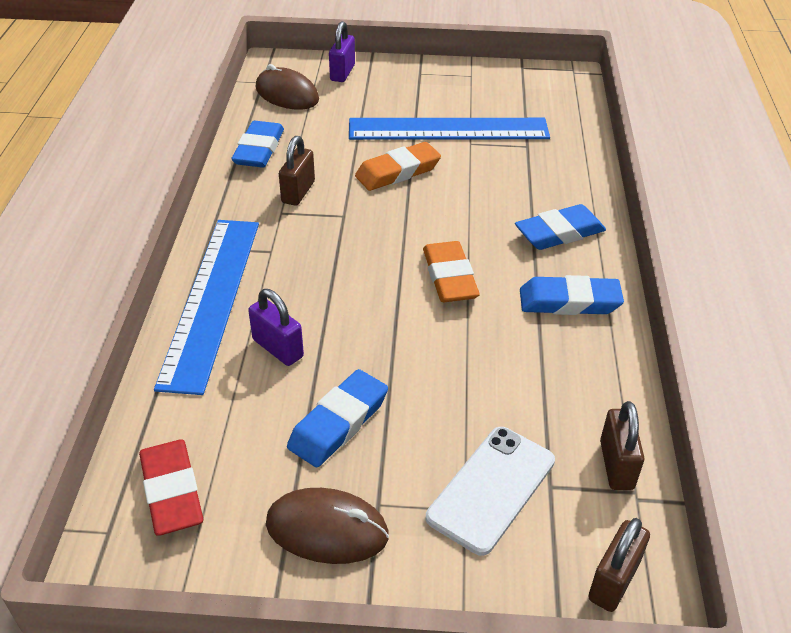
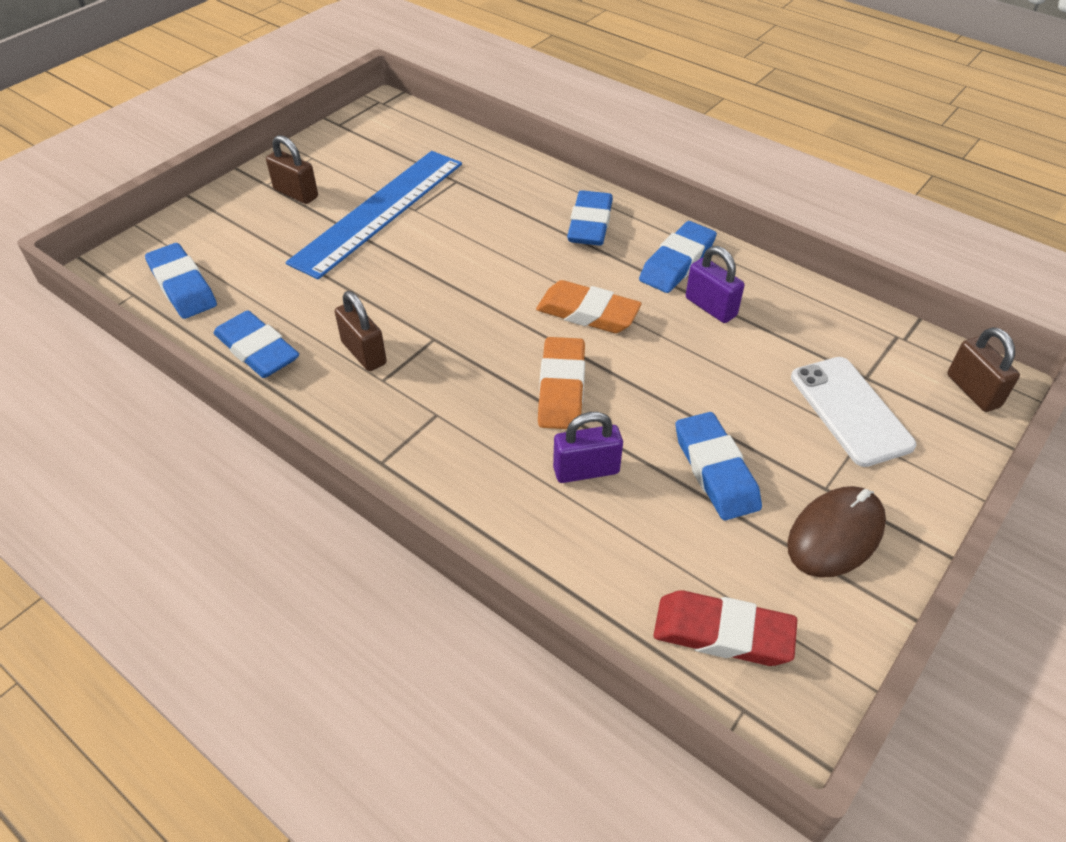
camera: 55 degrees left, 5 degrees up
blue ruler [154,220,259,395] -> none
brown mouse [255,64,319,110] -> blue eraser [145,243,217,319]
purple padlock [329,21,355,82] -> purple padlock moved to [686,246,745,323]
orange eraser [355,142,441,191] -> orange eraser moved to [538,337,585,429]
brown padlock [600,401,644,490] -> brown padlock moved to [266,135,318,204]

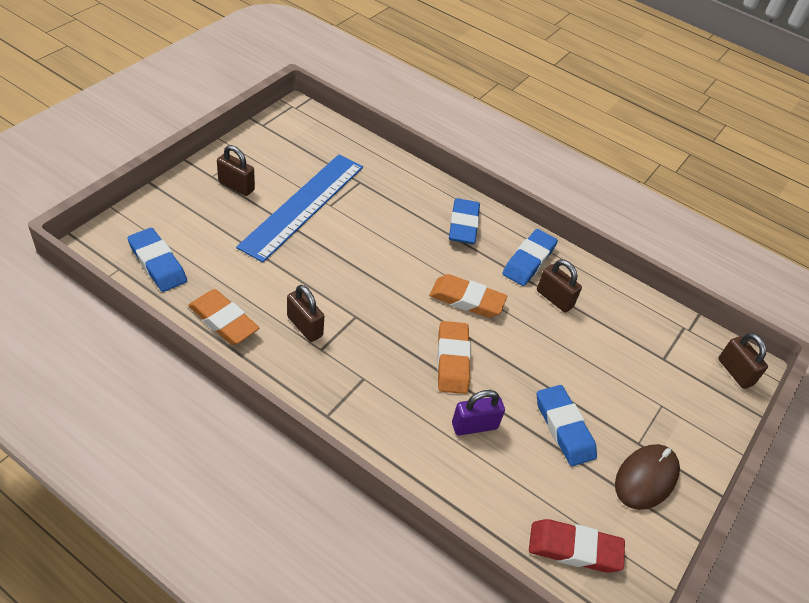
camera: 10 degrees left, 0 degrees up
blue eraser [214,311,299,378] -> orange eraser [188,289,259,345]
purple padlock [686,246,745,323] -> brown padlock [537,259,582,313]
white phone [791,357,916,467] -> none

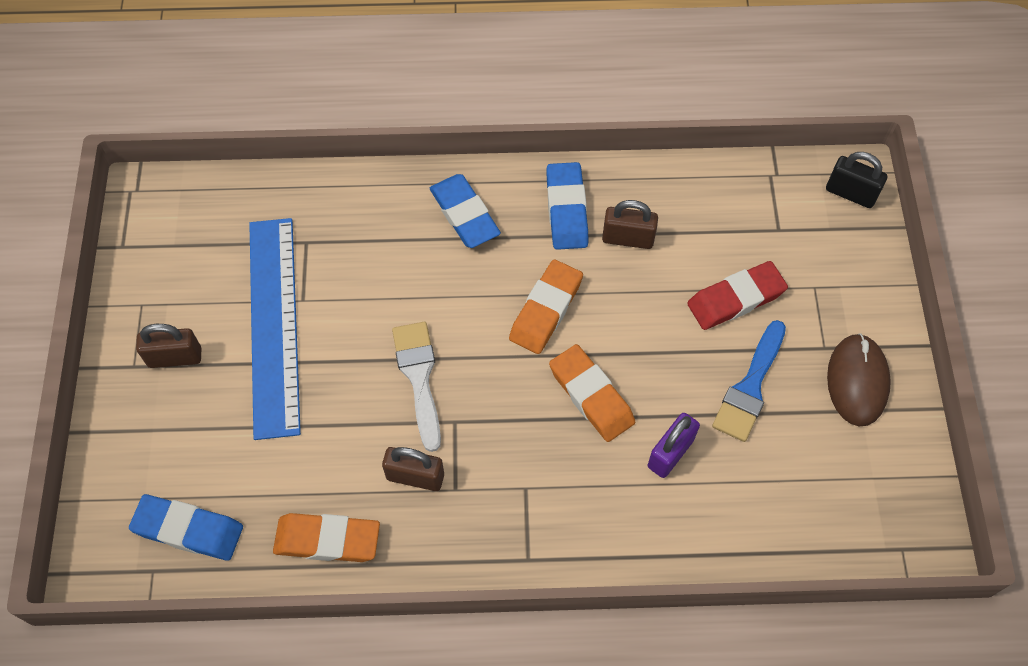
camera: 30 degrees left, 15 degrees up
orange eraser [429,274,507,318] -> orange eraser turned 45 degrees counterclockwise [509,260,583,354]
red eraser [529,519,625,573] -> red eraser moved to [687,261,788,330]
blue eraser [537,385,597,466] -> blue brush [712,320,786,442]
brown padlock [718,333,768,389] -> black padlock [826,152,888,208]
none -> white brush [392,322,441,452]

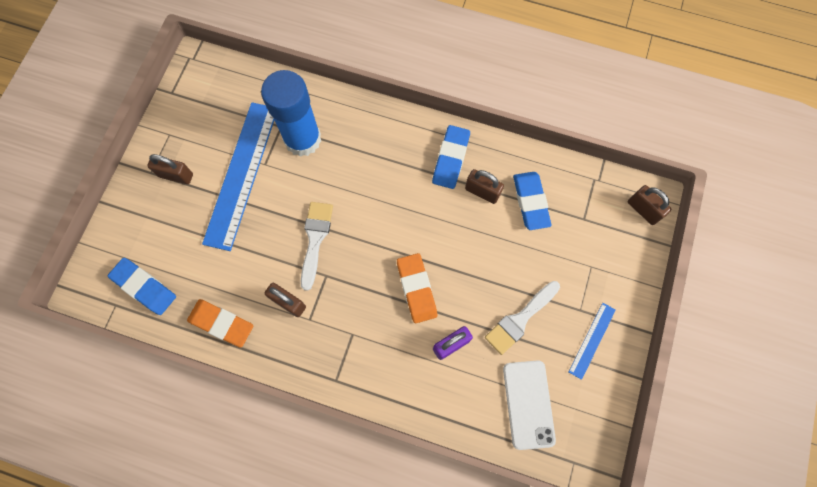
camera: 20 degrees right, 10 degrees up
blue eraser [430,174,501,248] -> blue eraser moved to [513,172,552,230]
orange eraser [509,260,583,354] -> none
red eraser [687,261,788,330] -> none
blue brush [712,320,786,442] -> white brush [485,281,560,355]
black padlock [826,152,888,208] -> brown padlock [628,185,671,225]
brown mouse [827,333,891,426] -> blue ruler [569,303,616,380]
none -> blue glue stick [261,70,321,157]
none -> white phone [503,360,556,450]

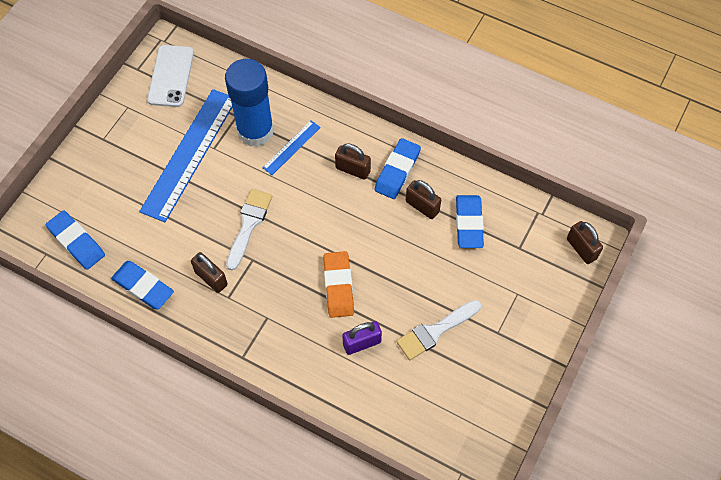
camera: 10 degrees right, 10 degrees down
brown padlock [147,154,193,184] -> brown padlock moved to [335,144,371,180]
orange eraser [187,299,253,348] -> blue eraser [111,261,174,309]
white phone [503,360,556,450] -> white phone moved to [147,45,194,107]
blue ruler [569,303,616,380] -> blue ruler moved to [262,120,321,175]

